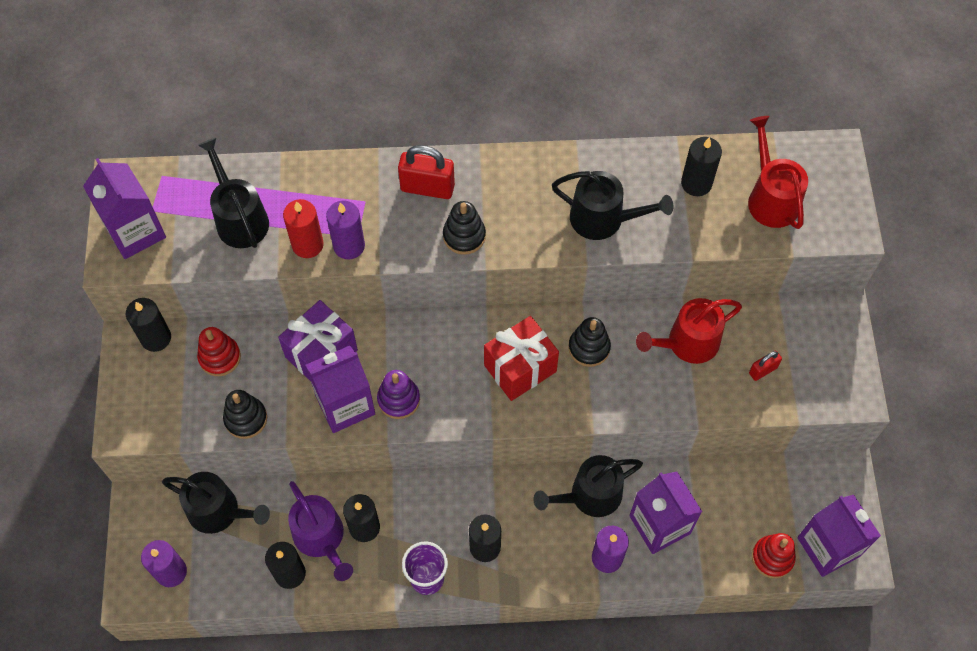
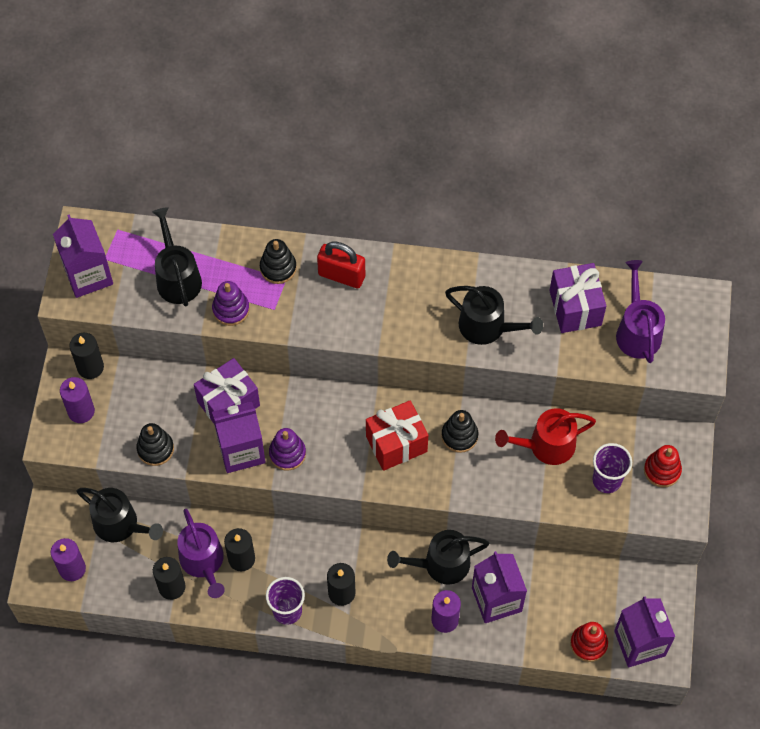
camera: 10 degrees right, 0 degrees up
red stacking toy [197,327,241,376] -> red stacking toy moved to [644,445,682,487]
red candle [283,199,324,258] -> purple stacking toy [212,281,250,326]
purple candle [326,201,365,259] -> purple candle moved to [60,377,95,423]
black stacking toy [443,201,486,255] -> black stacking toy moved to [260,239,297,284]
black candle [681,137,722,196] -> purple gift [550,263,606,333]
red watering can [748,116,808,229] -> purple watering can [616,260,665,363]
red padlock [749,351,782,381] -> purple cup [592,443,632,493]

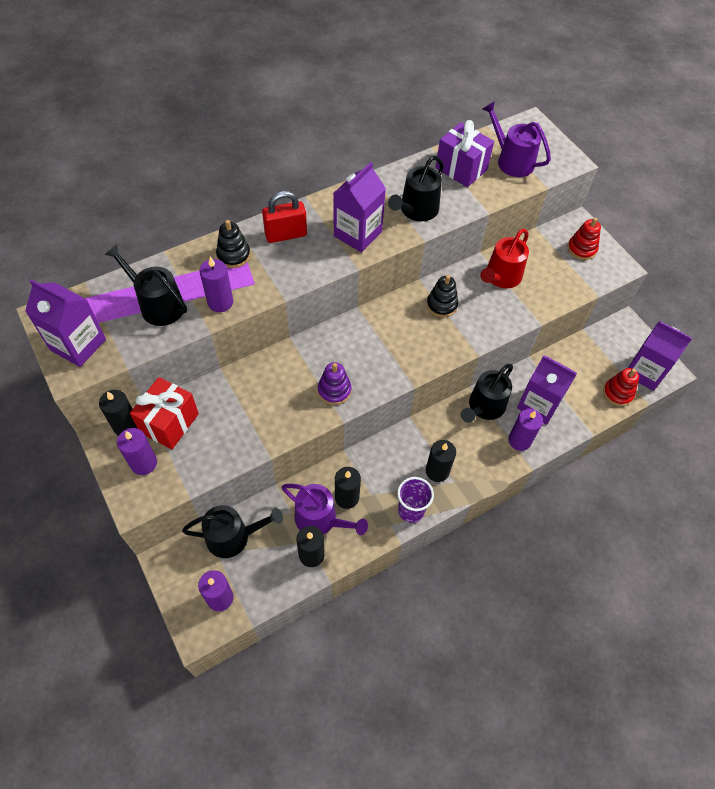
camera: 40 degrees left, 5 degrees down
black stacking toy [137,423,174,466] -> none
purple gift [194,358,260,423] -> none
purple stacking toy [212,281,250,326] -> purple candle [199,257,233,312]
purple carton [212,401,266,473] -> purple carton moved to [334,162,386,252]
red gift [366,400,428,471] -> red gift moved to [130,377,199,449]
black watering can [445,286,543,345] -> black watering can turned 135 degrees clockwise [388,156,444,221]
purple cup [592,443,632,493] -> none

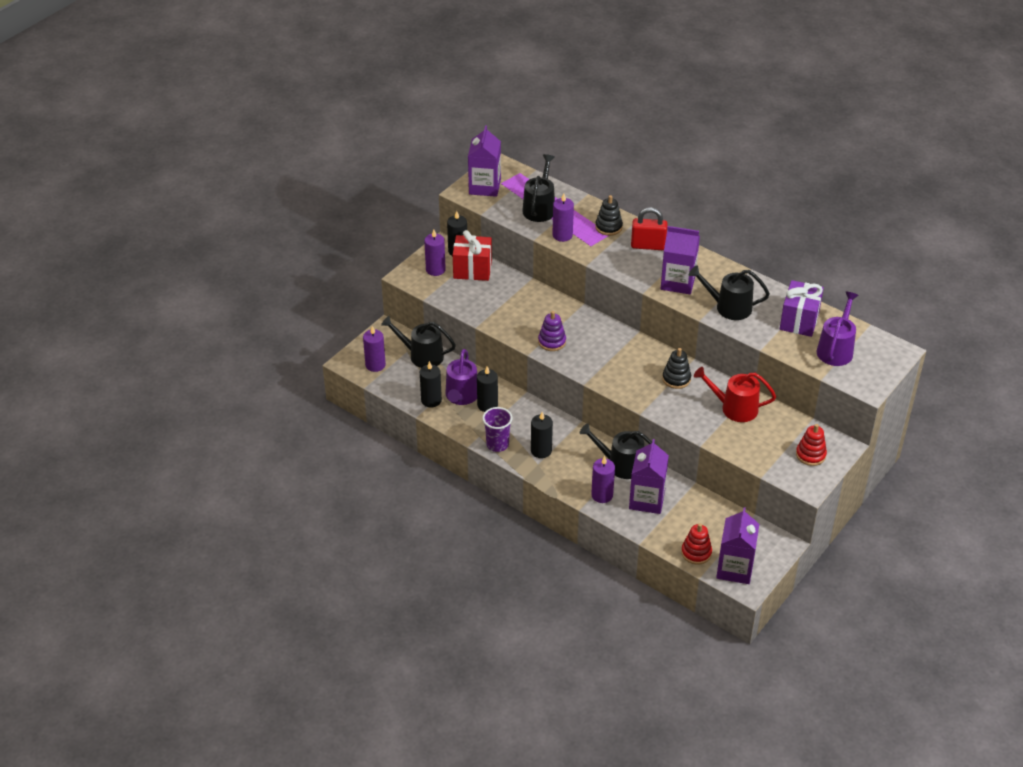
camera: 70 degrees right, 15 degrees down
black watering can [182,505,283,558] -> black watering can turned 135 degrees clockwise [381,316,456,368]
red padlock [262,191,307,243] -> red padlock turned 45 degrees counterclockwise [631,207,668,250]

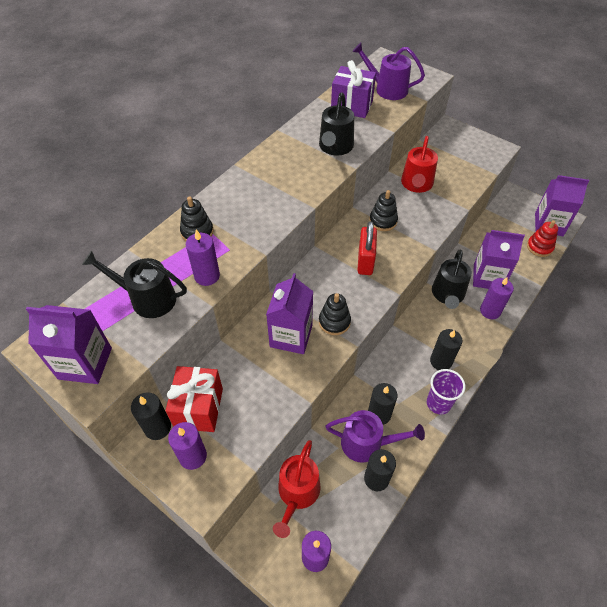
camera: 90 degrees left, 10 degrees up
black watering can [381,316,456,368] -> red watering can [273,440,321,538]
purple stacking toy [538,311,566,351] -> black stacking toy [319,293,351,335]
red padlock [631,207,668,250] -> red padlock moved to [357,221,377,275]
purple carton [661,226,700,294] -> purple carton moved to [266,273,313,354]
red stacking toy [796,424,827,466] -> none

